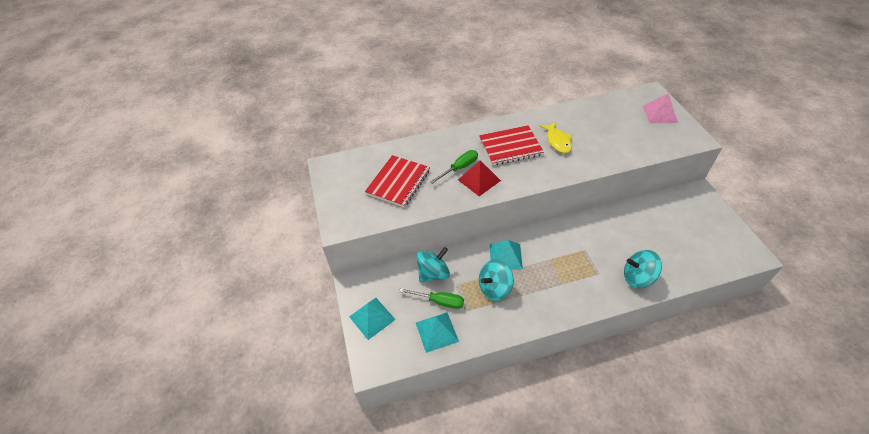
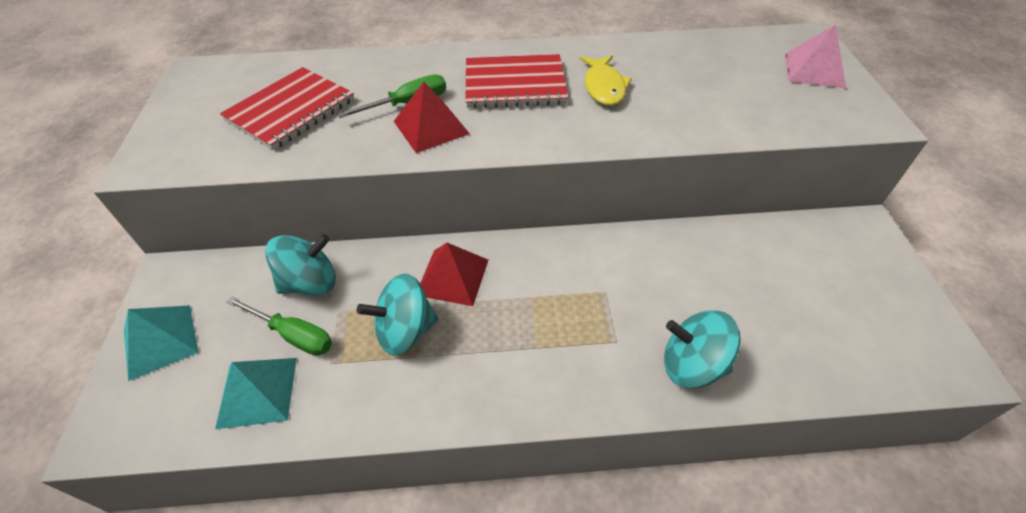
camera: 10 degrees right, 0 degrees up
turquoise pyramid [490,240,523,270] -> red pyramid [420,243,488,306]

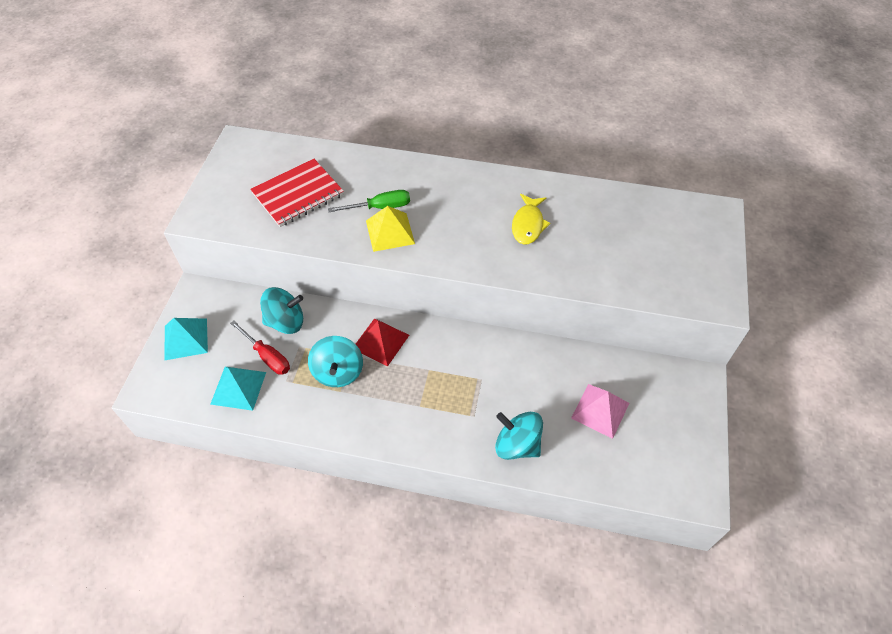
camera: 15 degrees right, 5 degrees up
green screwdriver [226,296,332,356] -> red screwdriver [230,320,290,375]
turquoise spinning top [357,273,438,356] -> turquoise spinning top turned 90 degrees counterclockwise [308,336,363,387]
red pyramid [394,82,470,153] -> yellow pyramid [366,206,415,252]
red notebook [466,54,568,108] -> none
pink pyramid [785,25,846,88] -> pink pyramid moved to [571,384,629,439]

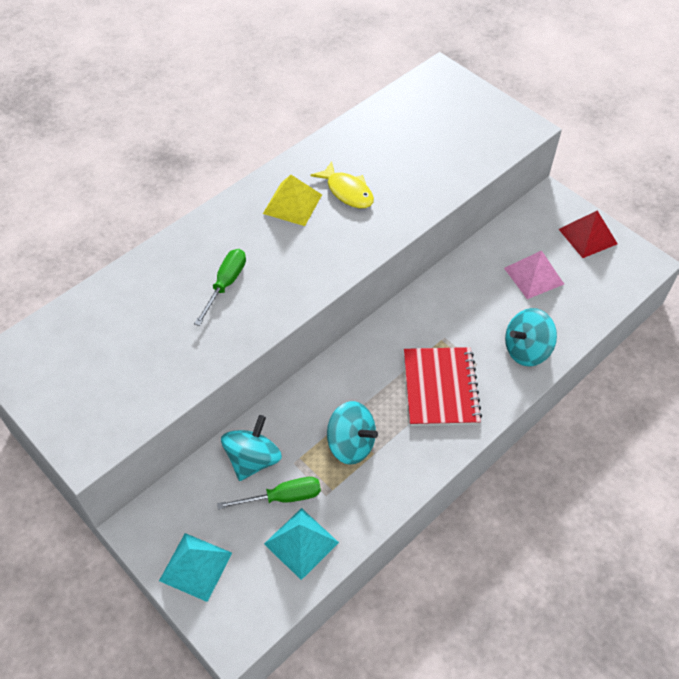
camera: 55 degrees left, 0 degrees up
red screwdriver [230,320,290,375] -> green screwdriver [217,477,321,509]
red notebook [250,159,344,227] -> red notebook moved to [404,347,482,426]
red pyramid [356,318,409,367] -> red pyramid moved to [559,210,618,258]
yellow pyramid [366,206,415,252] -> yellow pyramid moved to [263,175,322,226]

